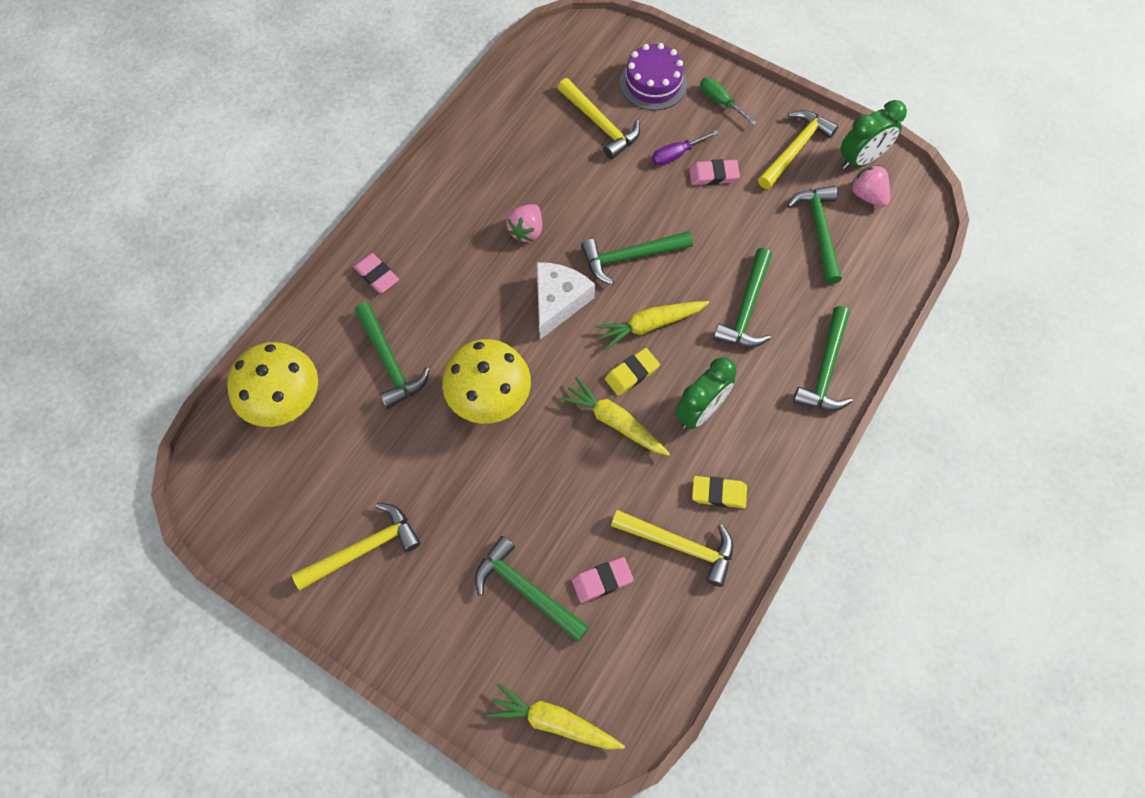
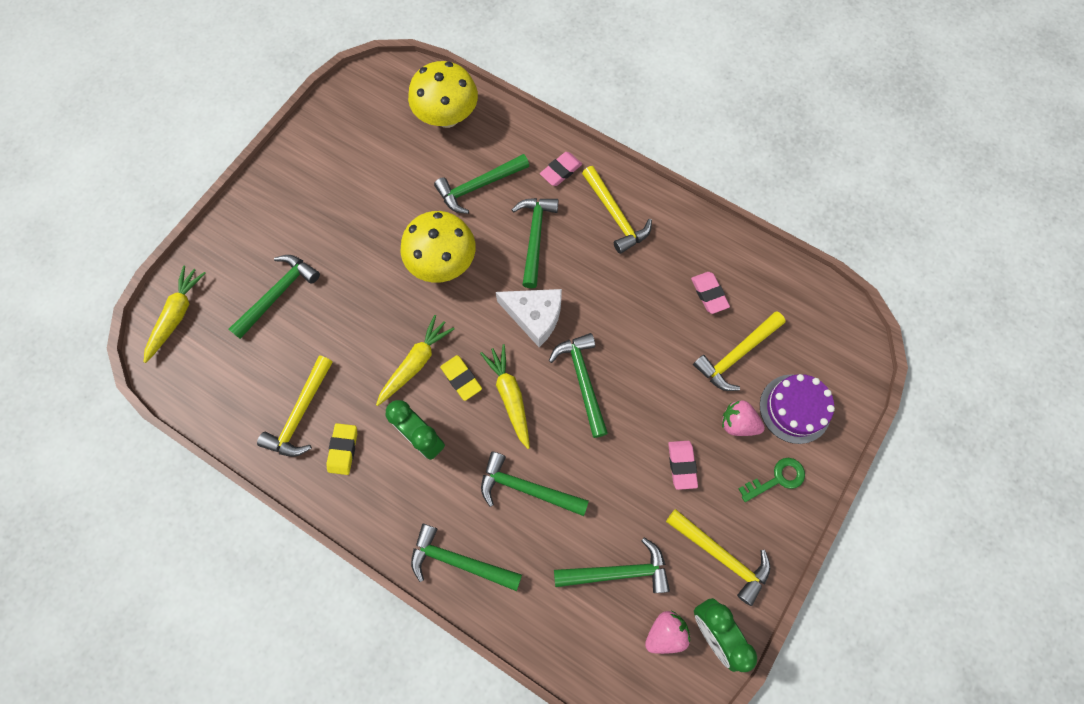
camera: 90 degrees right, 5 degrees up
yellow hammer [292,503,421,590] -> yellow hammer moved to [582,166,652,254]
pink strawberry [506,204,542,242] -> pink strawberry moved to [722,400,765,436]
pink eraser [572,557,634,603] -> pink eraser moved to [691,272,730,314]
purple screwdriver [652,130,719,166] -> none
green screwdriver [700,77,757,125] -> green key [738,458,805,502]
none -> green hammer [512,198,559,288]

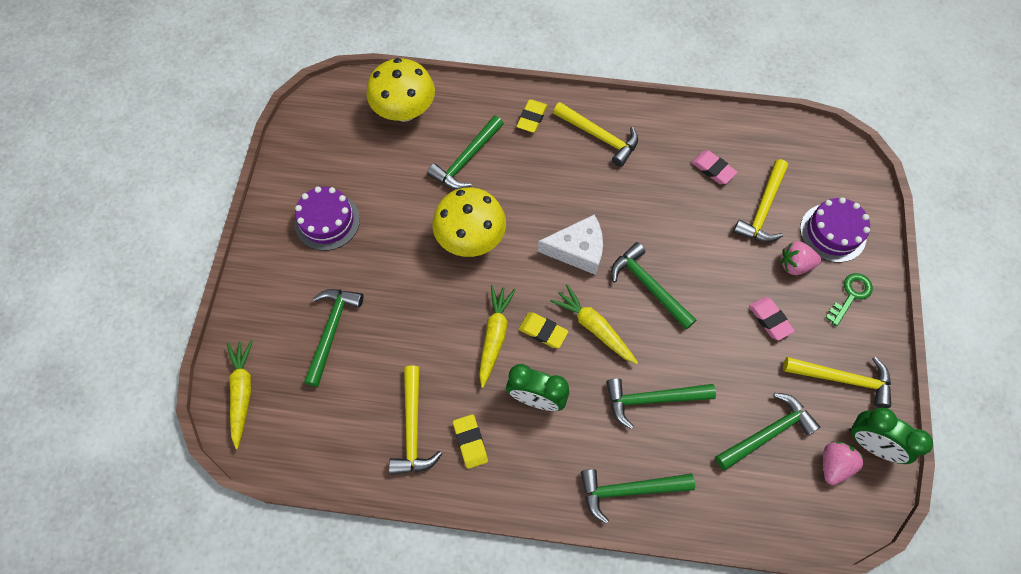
camera: 25 degrees left, 5 degrees down
green hammer [512,198,559,288] -> none
pink eraser [540,152,582,186] -> yellow eraser [517,99,547,133]
none -> purple cake [295,187,360,251]

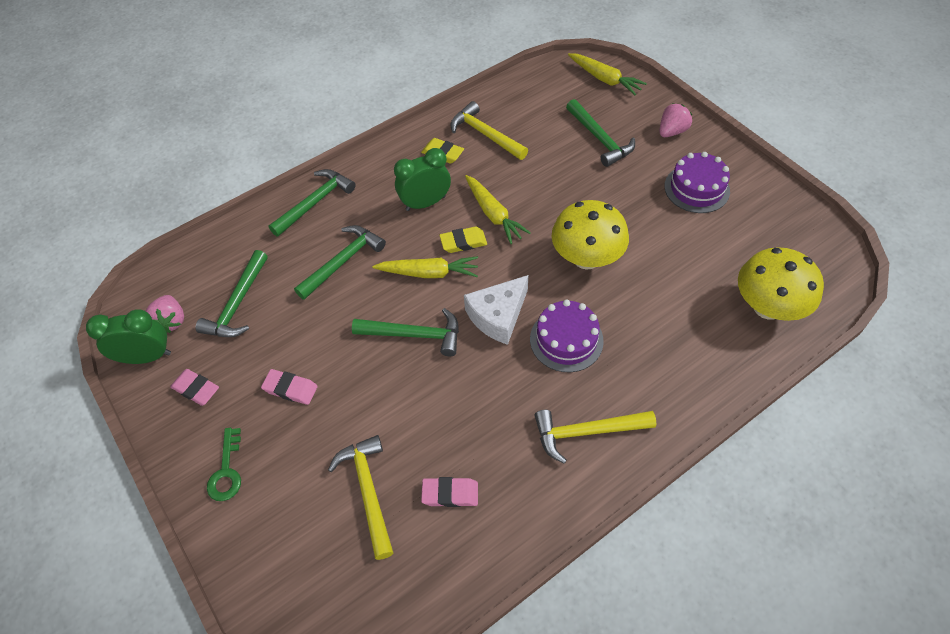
camera: 140 degrees right, 10 degrees down
green hammer [427,115,504,189] -> none
yellow eraser [517,99,547,133] -> none
pink strawberry [781,241,822,275] -> pink strawberry moved to [659,103,692,137]
yellow hammer [783,357,891,408] -> pink eraser [170,369,219,406]
purple cake [800,197,870,263] -> purple cake moved to [530,300,604,372]

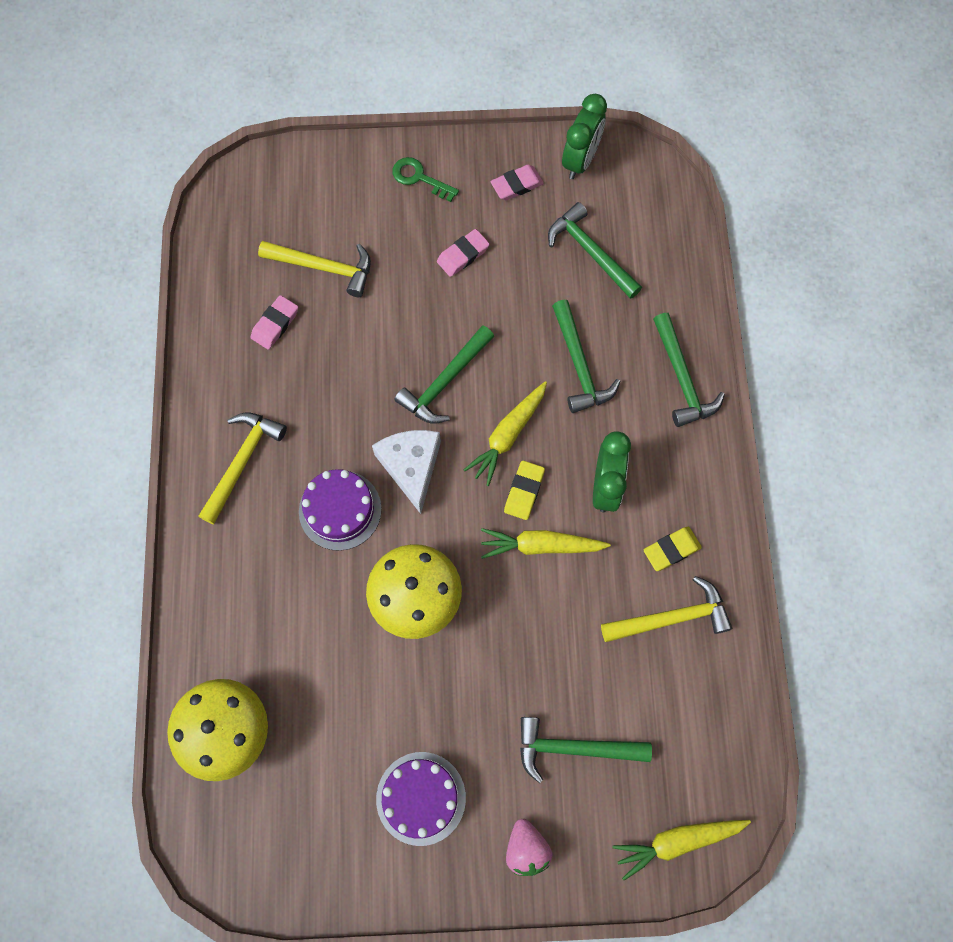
camera: 120 degrees right, 15 degrees up
pink strawberry [146,295,184,333] -> none

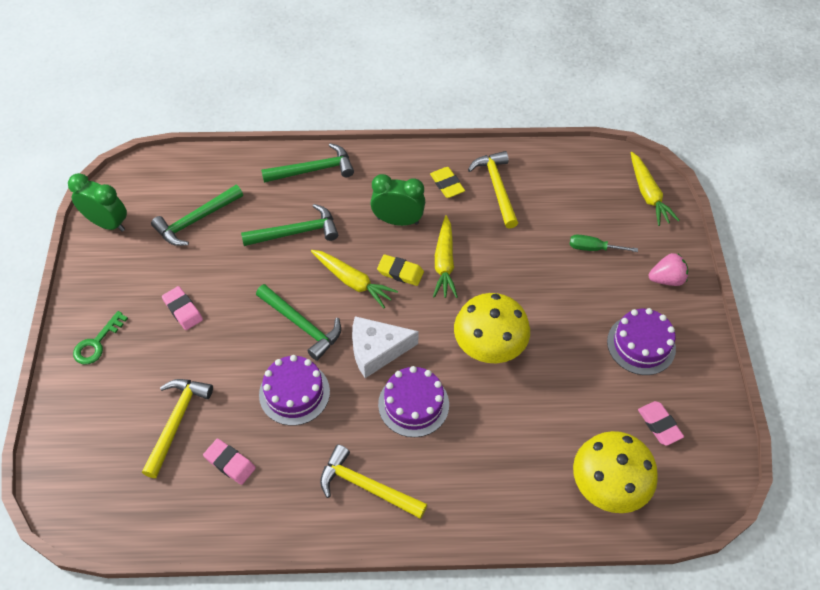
camera: 90 degrees left, 15 degrees down
pink eraser [491,165,544,200] -> pink eraser moved to [638,401,684,446]
green hammer [520,717,652,783] -> green screwdriver [570,234,638,252]
none -> purple cake [259,355,330,426]

